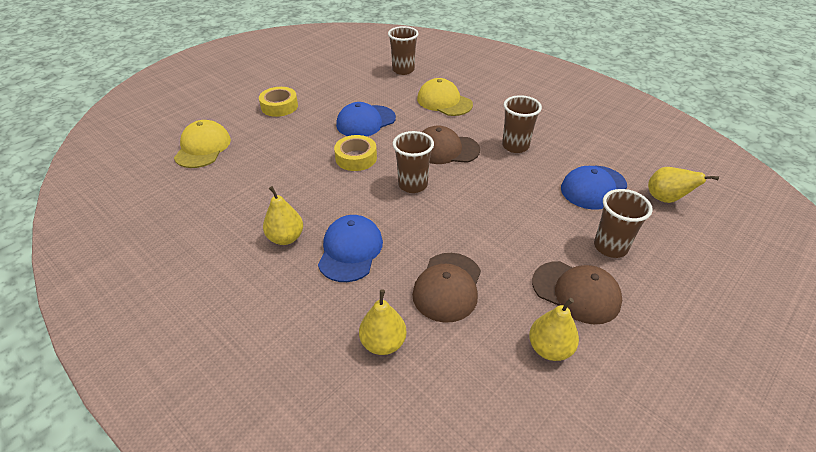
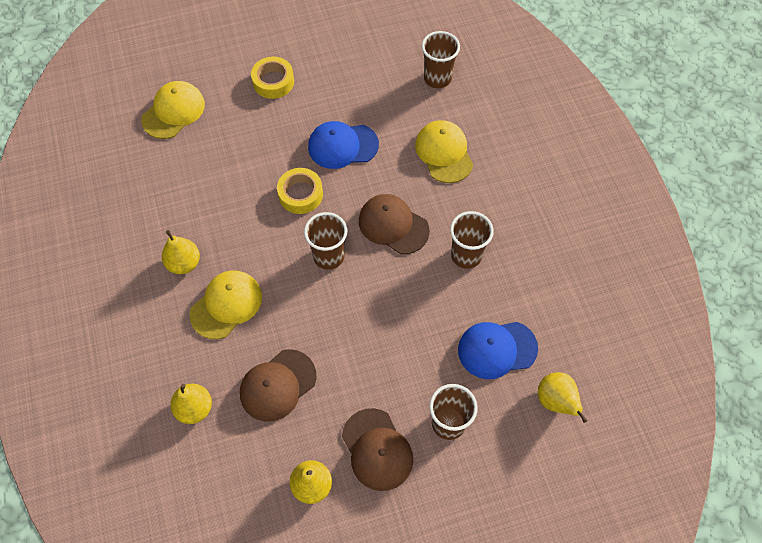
camera: 30 degrees right, 20 degrees up
blue cap [318,215,383,282] -> yellow cap [190,270,262,339]

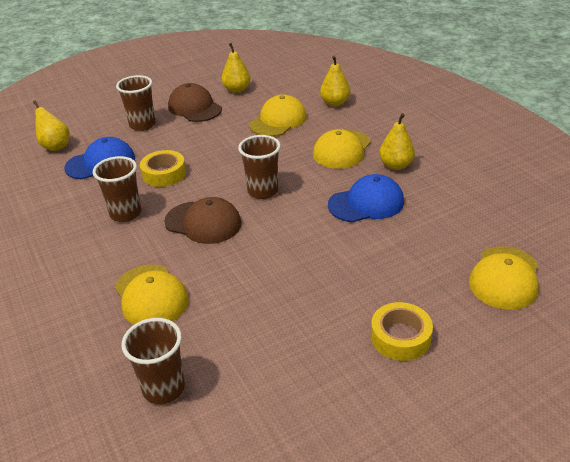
camera: 170 degrees right, 25 degrees down
brown cap [240,349,316,422] -> yellow cap [250,94,307,137]
yellow tape [277,168,323,214] -> yellow tape moved to [140,150,186,187]
blue cap [308,121,379,169] -> blue cap moved to [328,174,404,222]

